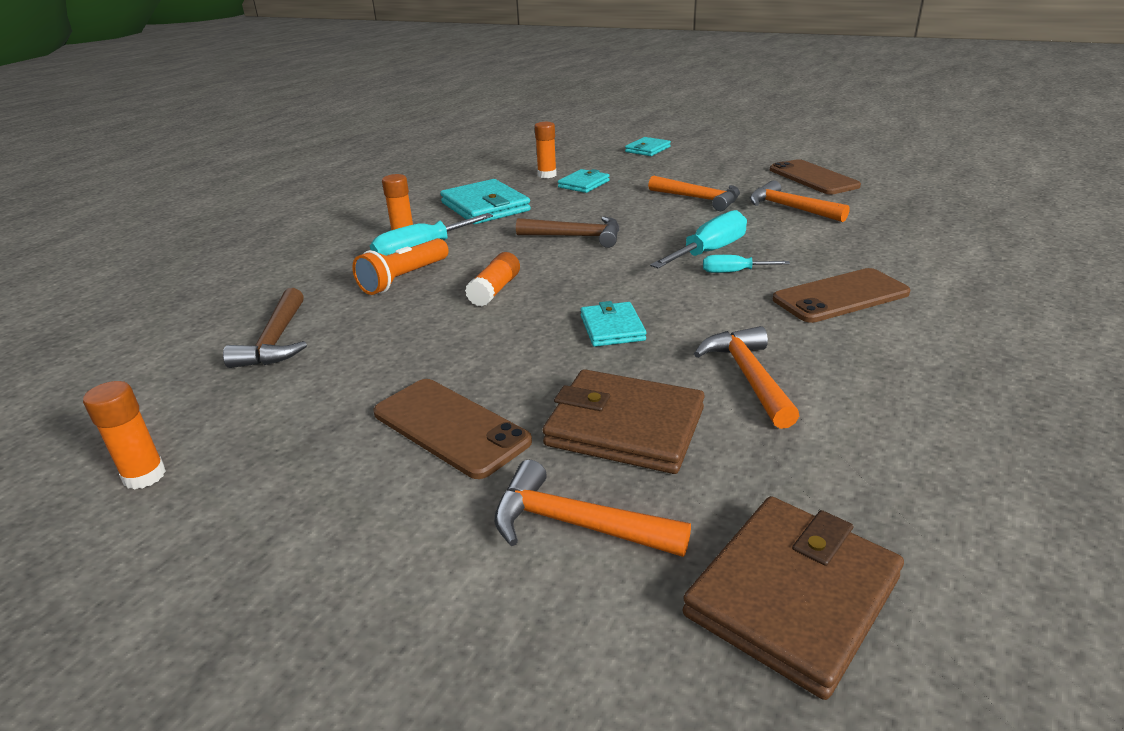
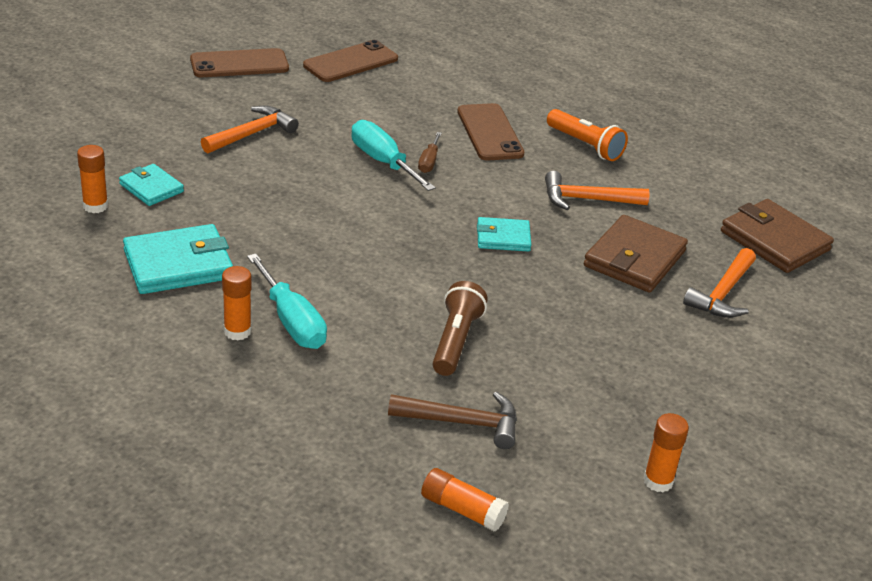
camera: 85 degrees left, 5 degrees up
orange flashlight [352,238,449,295] -> orange flashlight moved to [547,109,628,161]
brown phone [373,379,532,479] -> brown phone moved to [303,40,398,82]
orange glue stick [465,252,520,307] -> orange glue stick moved to [421,468,509,531]
brown hammer [516,216,619,248] -> none
turquoise wallet [625,137,671,156] -> none
turquoise screwdriver [703,255,790,273] -> brown screwdriver [418,132,442,173]
orange hammer [750,180,850,222] -> none
none -> brown flashlight [433,281,488,376]

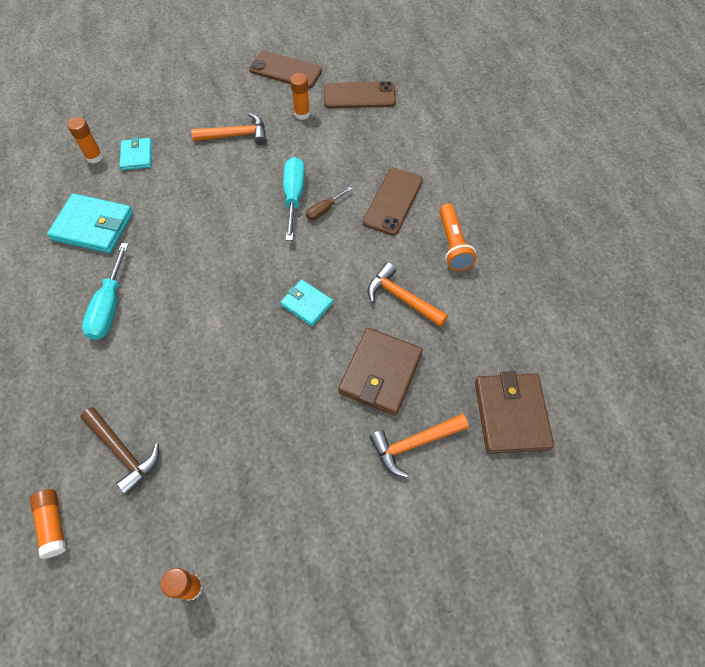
camera: 40 degrees right, 25 degrees up
orange glue stick [222,266,252,340] -> orange glue stick moved to [290,73,310,120]
brown flashlight [433,281,488,376] -> none
brown wallet [584,215,688,293] -> brown wallet turned 45 degrees counterclockwise [338,328,423,416]

